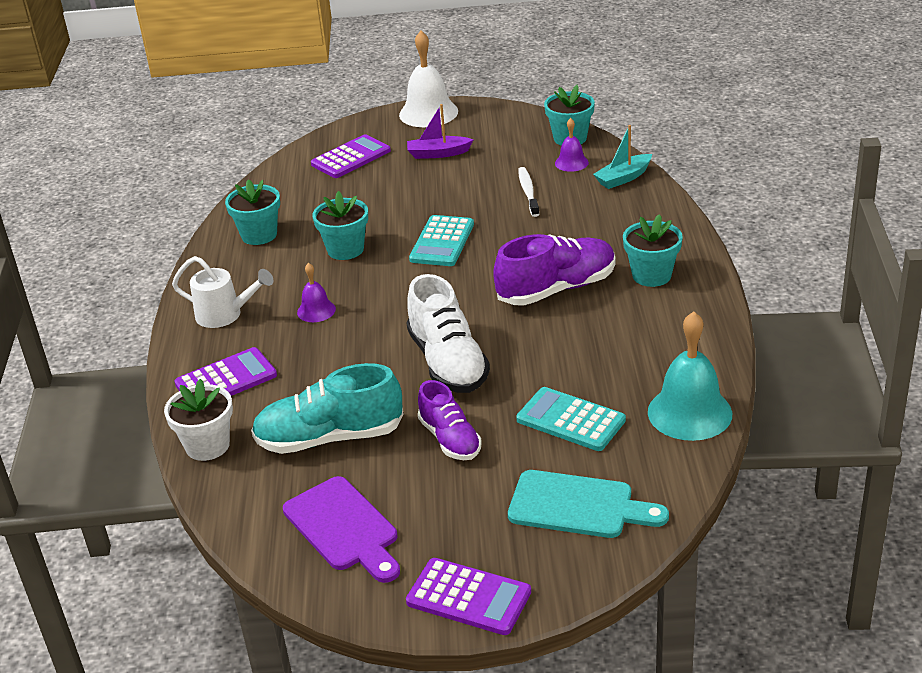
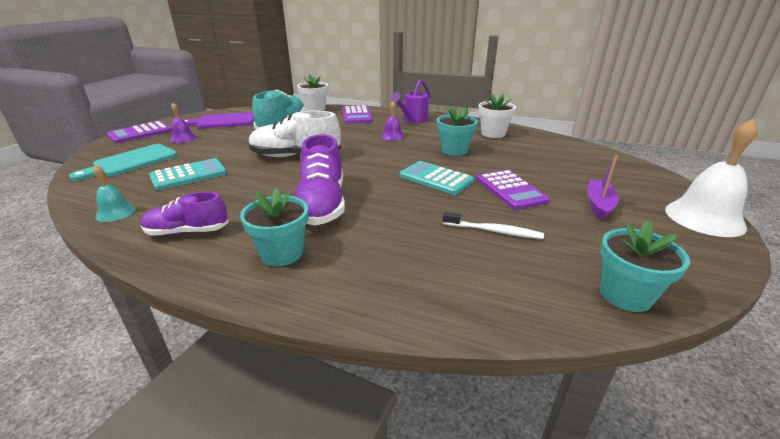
camera: 110 degrees right, 5 degrees down
white watering can [172,256,274,328] -> purple watering can [391,79,431,123]
turquoise flower pot [225,179,280,245] -> white flower pot [478,94,516,138]
purple calculator [311,134,391,178] -> purple calculator moved to [477,170,550,210]
purple shoe [418,380,482,460] -> purple shoe moved to [140,192,229,236]
purple bell [555,118,589,172] -> purple bell moved to [170,103,196,143]
turquoise boat [593,125,652,189] -> none
turquoise bell [648,311,732,441] -> turquoise bell [93,165,136,222], size x0.53

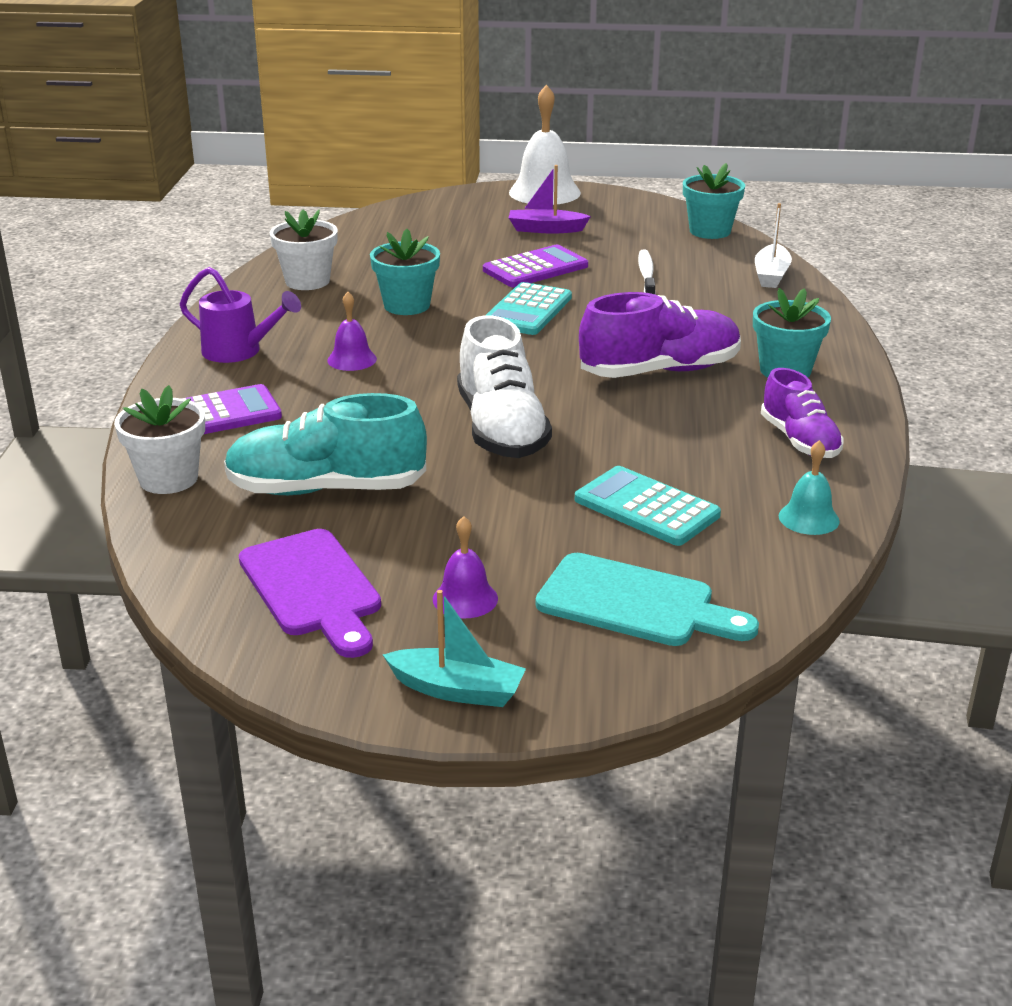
camera: 105 degrees left, 0 degrees up
purple calculator [107,121,172,143] -> turquoise boat [383,590,526,707]
none -> white boat [755,203,792,288]

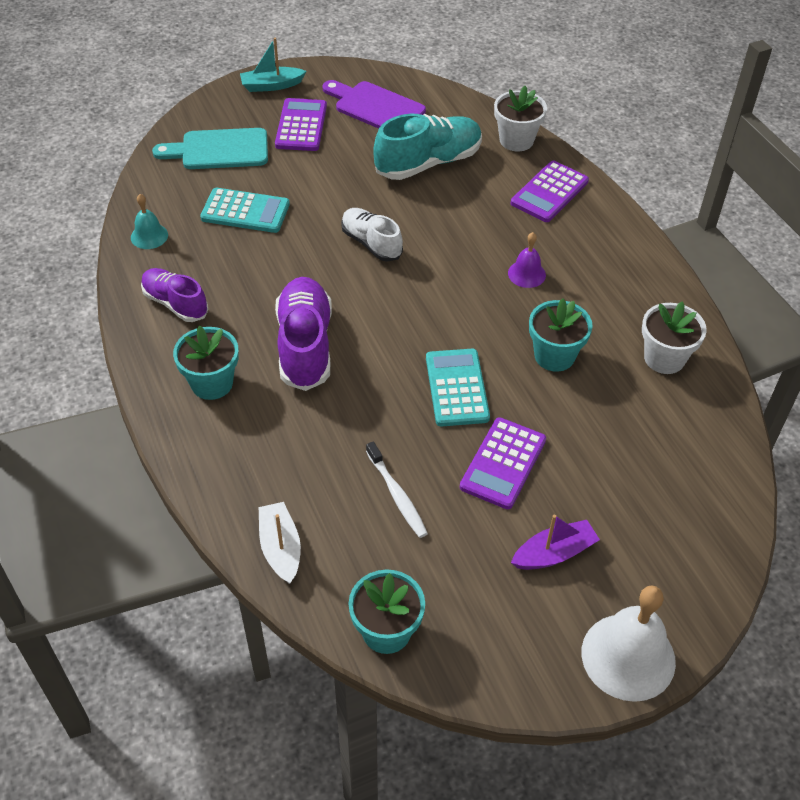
camera: 150 degrees right, 20 degrees up
purple watering can [180,267,301,363] -> none
purple bell [433,516,498,618] -> purple calculator [275,98,327,151]
white shoe [457,315,552,458] -> white shoe [341,208,403,261], size x0.63
purple shoe [579,292,741,378] -> purple shoe turned 135 degrees clockwise [275,277,332,391]

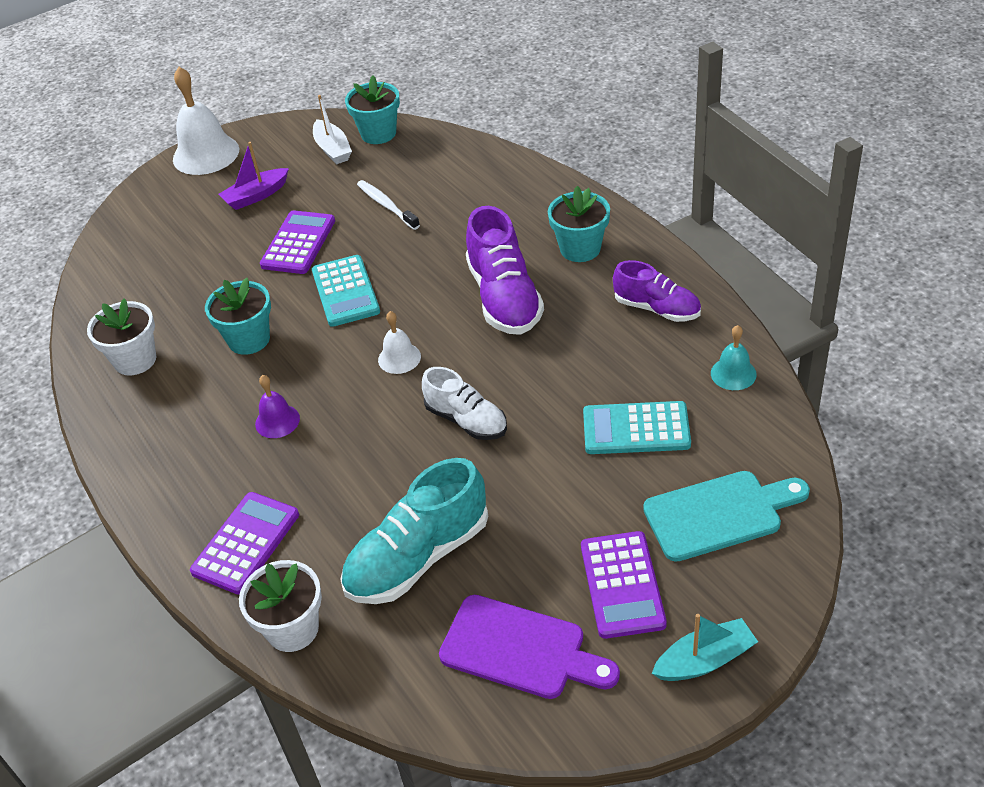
camera: 175 degrees right, 5 degrees down
white boat [259,502,301,584] -> white boat moved to [313,95,352,164]
none -> white bell [378,311,421,374]

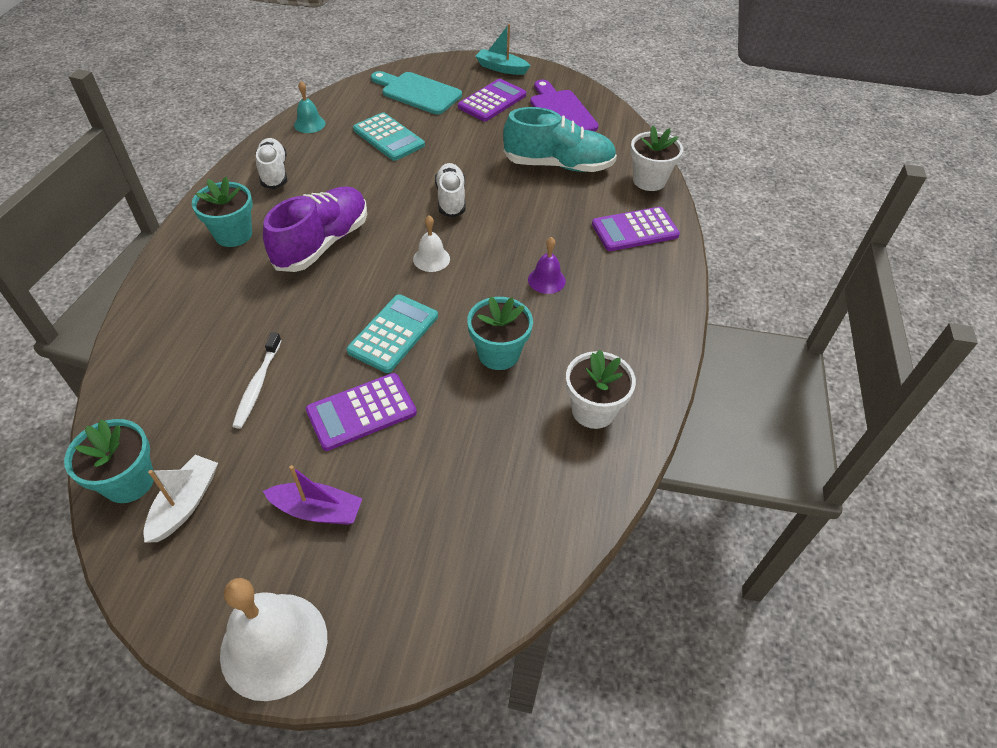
camera: 140 degrees left, 5 degrees up
purple shoe [613,260,701,322] -> white shoe [256,138,287,189]

